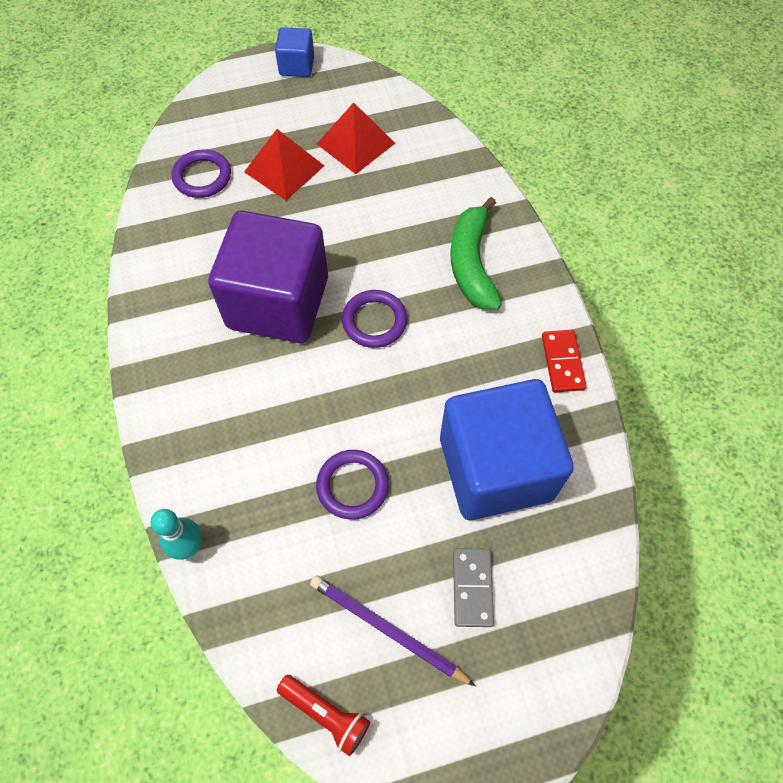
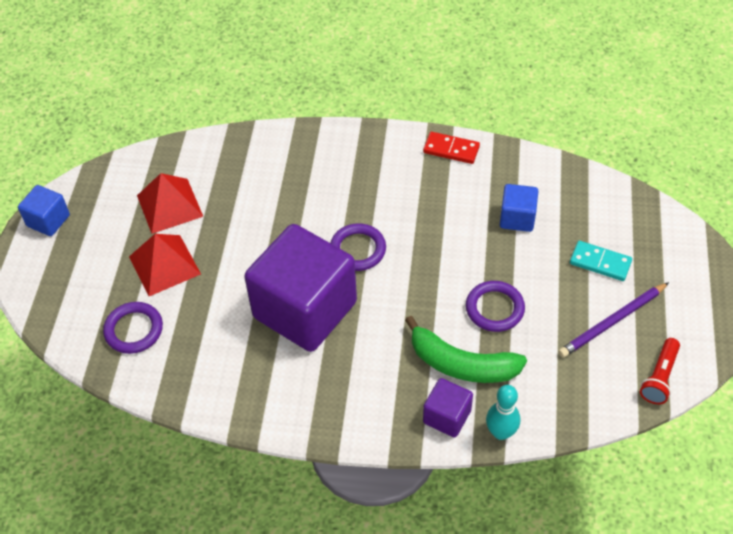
camera: 65 degrees left, 10 degrees down
red flashlight [277,675,370,756] -> red flashlight turned 150 degrees clockwise [640,338,680,404]
blue cube [440,379,574,520] -> blue cube [500,184,538,232], size x0.45
green banana [450,197,502,310] -> green banana moved to [405,316,527,383]
grey domino [453,548,494,627] -> turquoise domino [570,241,632,281]
none -> purple cube [423,378,473,438]

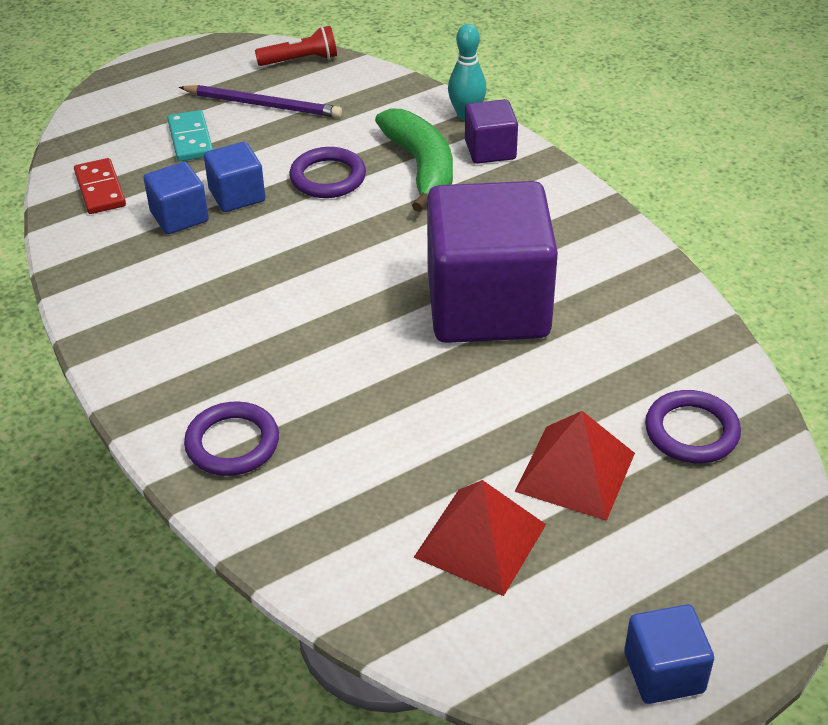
camera: 130 degrees left, 10 degrees down
purple ring [330,223,386,271] -> purple ring moved to [184,401,279,476]
red domino [423,132,480,164] -> red domino moved to [74,158,126,214]
none -> blue cube [204,142,265,212]

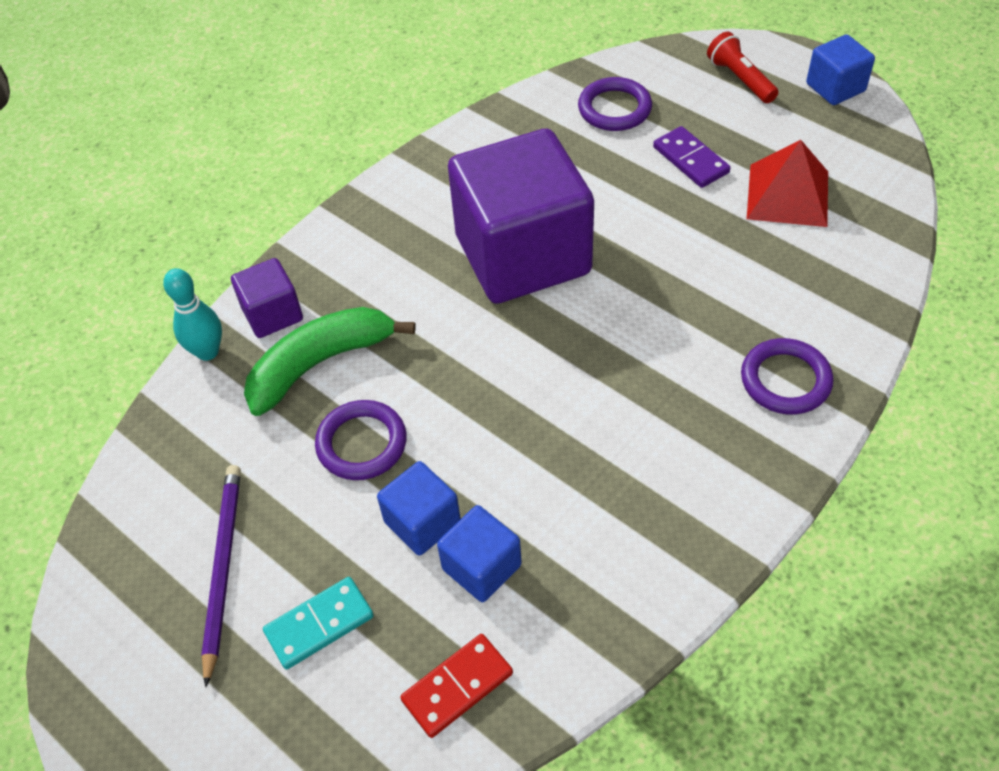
camera: 105 degrees left, 10 degrees up
red flashlight [255,26,337,66] -> red flashlight moved to [707,32,778,103]
red pyramid [515,411,635,521] -> purple domino [653,126,731,188]

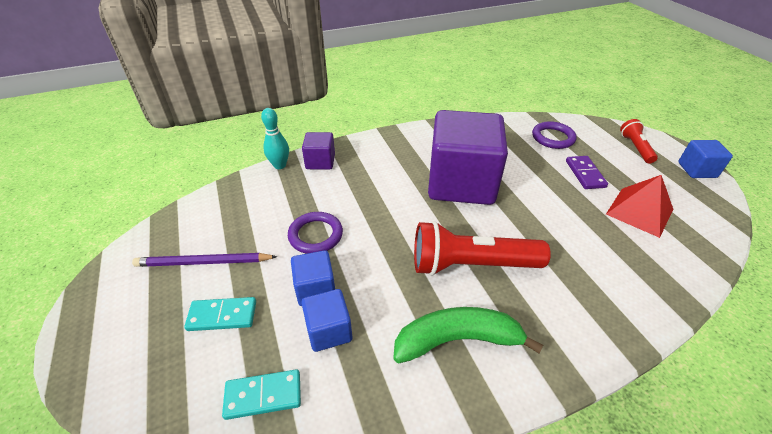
camera: 25 degrees right, 10 degrees down
purple pencil [201,465,241,688] -> purple pencil turned 120 degrees counterclockwise [132,253,277,267]
green banana [244,307,416,416] -> green banana moved to [393,307,543,363]
red domino [400,634,513,738] -> turquoise domino [222,369,301,420]
purple ring [741,338,833,414] -> none
none -> red flashlight [414,221,551,276]

